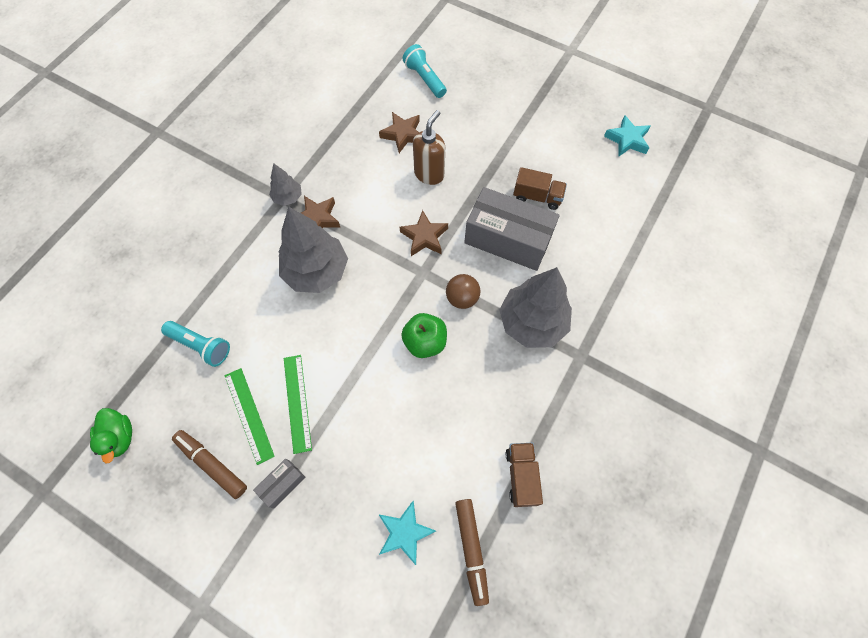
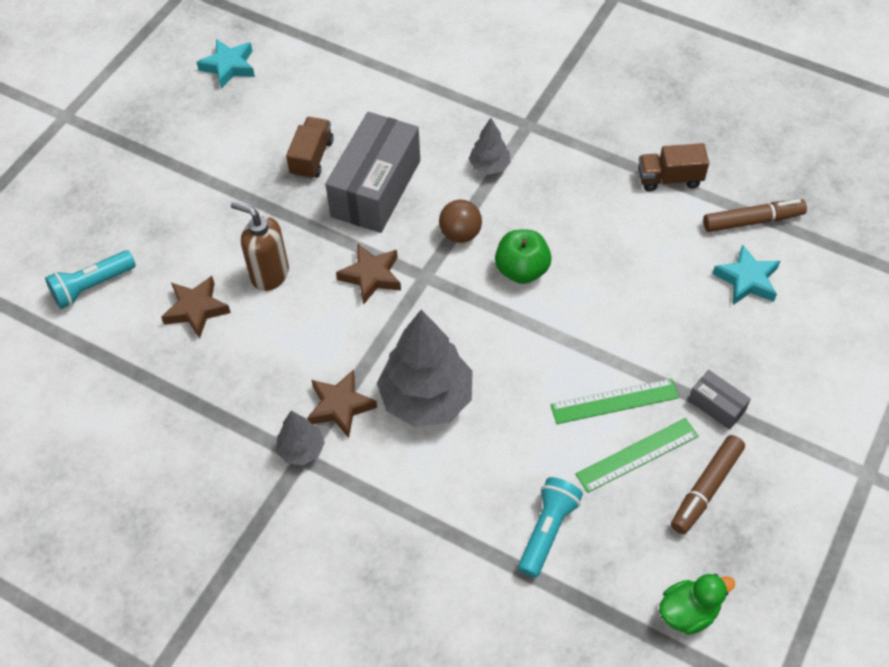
camera: 90 degrees left, 10 degrees down
grey tree [499,267,572,348] -> grey tree [469,118,511,175], size x0.50

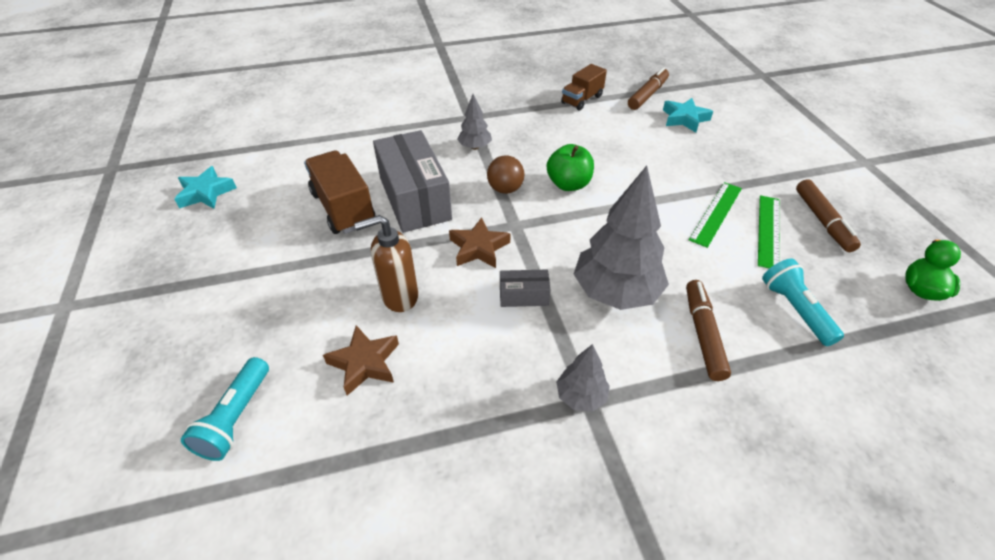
camera: 45 degrees left, 10 degrees down
brown truck [286,117,334,179] -> brown truck [304,150,375,234], size x1.55
brown star [307,369,377,438] -> none
grey box [688,370,751,430] -> grey box moved to [500,269,550,307]
none -> brown marker [686,280,731,381]

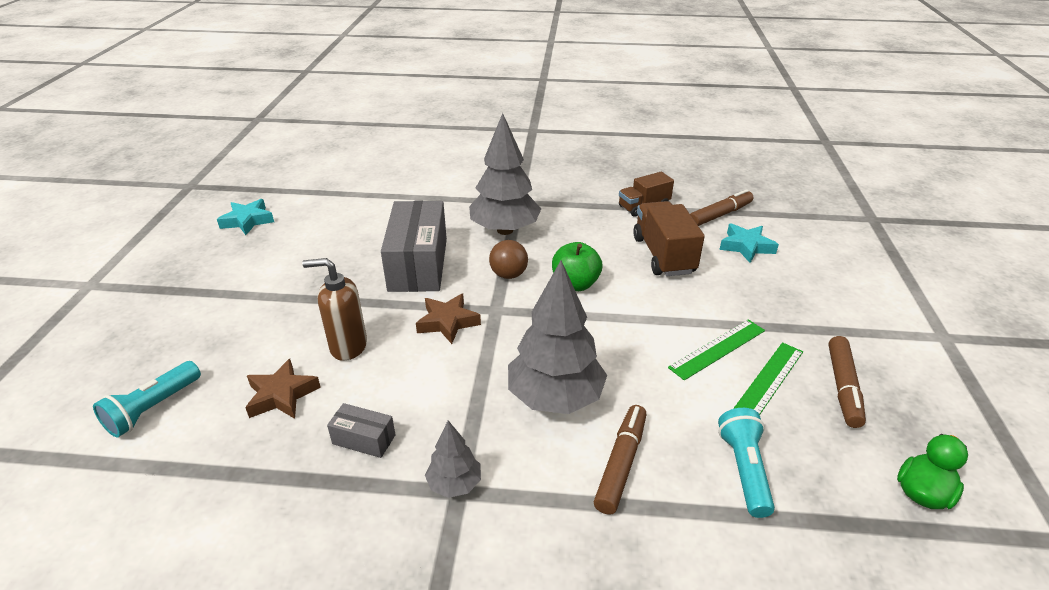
camera: 20 degrees right, 10 degrees down
brown truck [304,150,375,234] -> brown truck moved to [633,201,705,276]
grey tree [457,94,492,150] -> grey tree [469,113,541,235], size x2.01
grey box [500,269,550,307] -> grey box moved to [327,403,395,458]

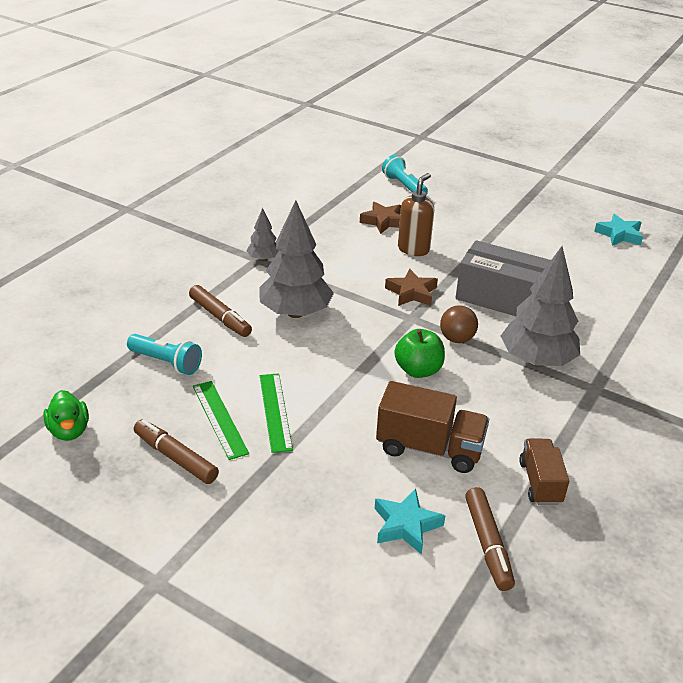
camera: 115 degrees right, 0 degrees up
grey box [327,403,395,458] -> none

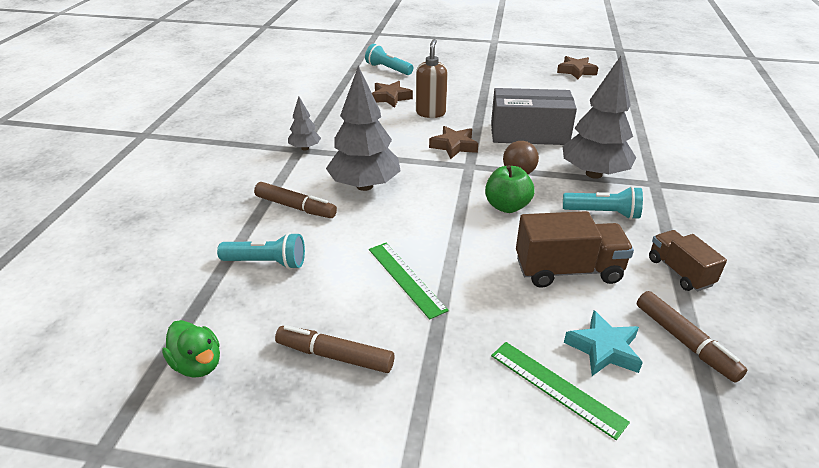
camera: 20 degrees left, 0 degrees up
green ruler [193,381,249,460] -> green ruler moved to [491,342,630,440]
turquoise star [594,214,643,246] -> brown star [557,56,599,80]
none -> turquoise flashlight [563,186,643,220]

